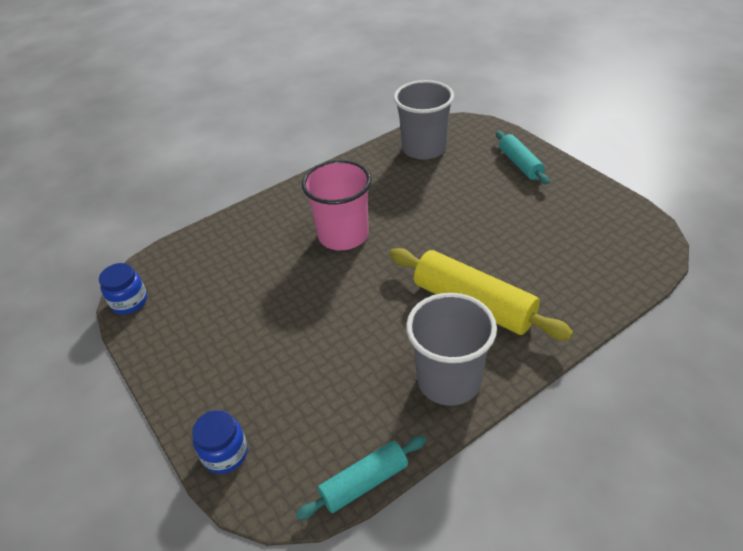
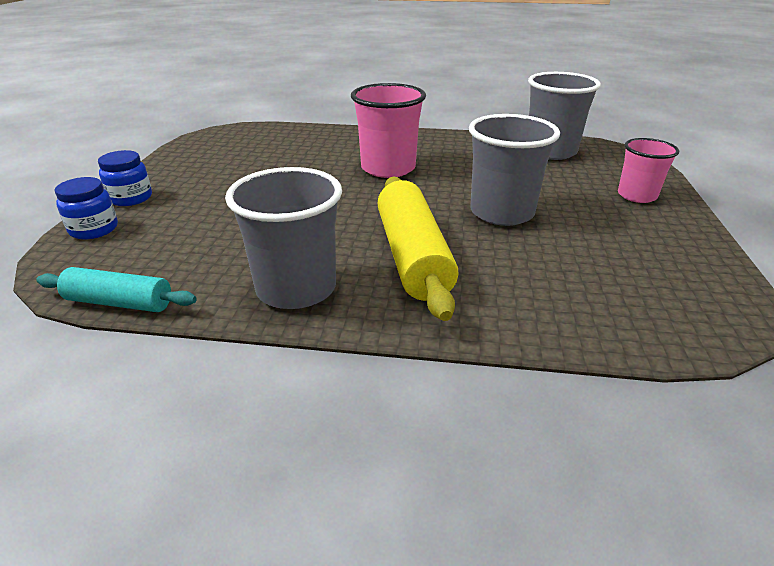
camera: 40 degrees right, 10 degrees down
blue jar [99,263,147,314] -> blue jar moved to [98,150,152,206]
turquoise rolling pin [496,131,549,185] -> pink cup [618,138,679,203]
none -> grey cup [469,114,560,226]

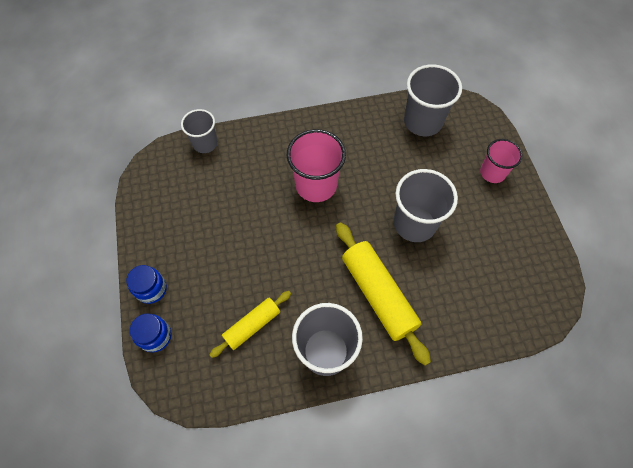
camera: 20 degrees left, 30 degrees up
turquoise rolling pin [36,267,197,312] -> none
none -> grey cup [181,109,218,153]
none -> yellow rolling pin [209,291,291,358]

